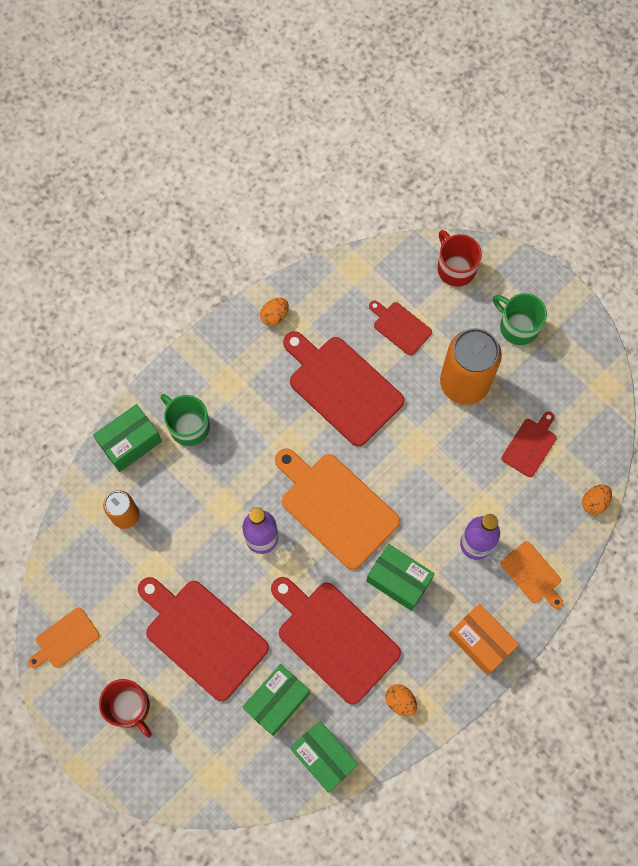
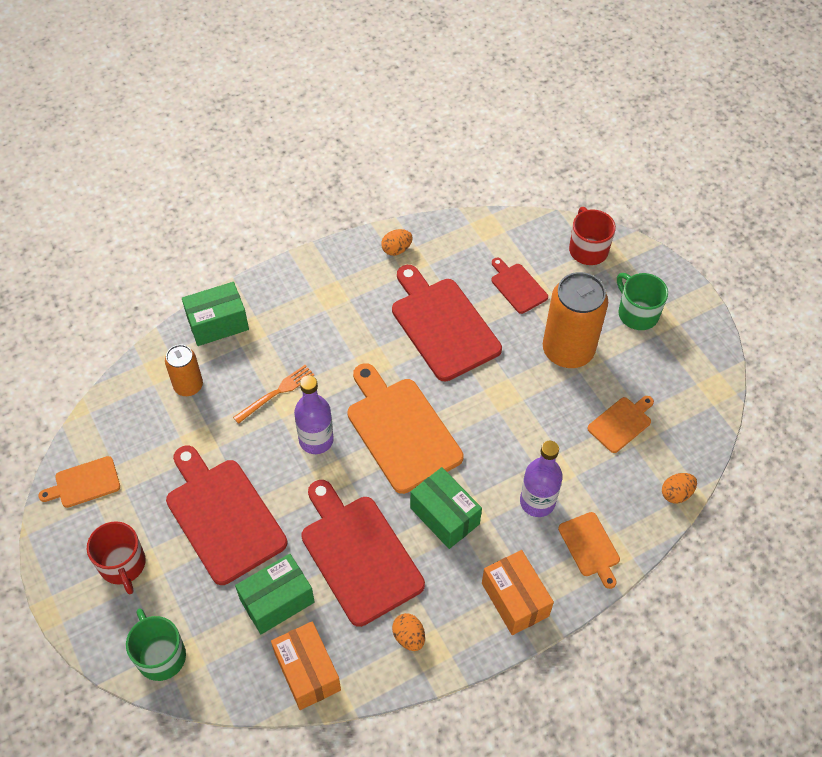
camera: 15 degrees right, 15 degrees down
green mug [161,394,210,446] -> green mug moved to [126,609,186,681]
green box [290,721,358,793] -> orange box [271,621,341,710]
red cutting board [502,412,557,477] -> orange cutting board [587,396,654,453]
none -> orange fork [233,365,315,424]

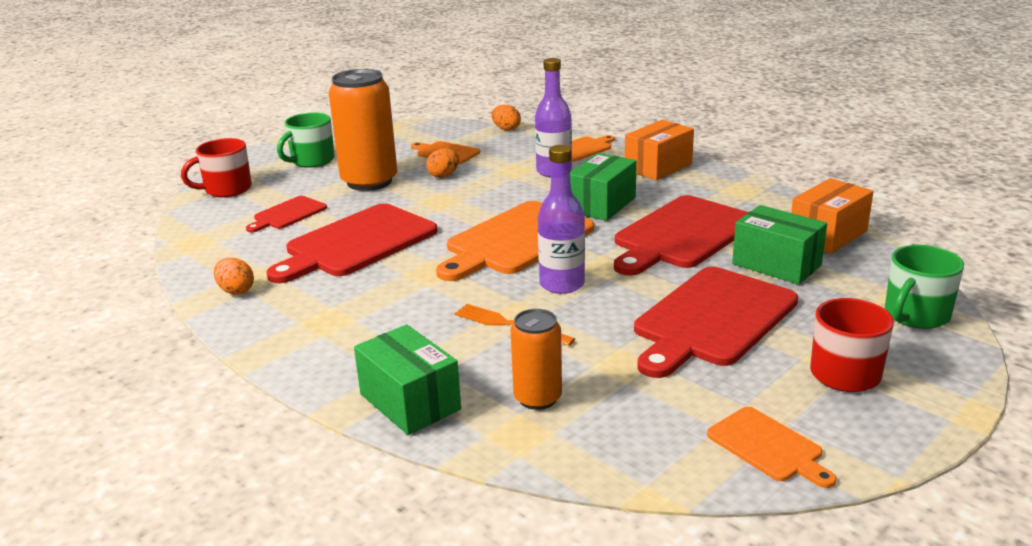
camera: 105 degrees left, 30 degrees down
orange egg [392,613,425,651] -> orange egg moved to [426,148,459,178]

